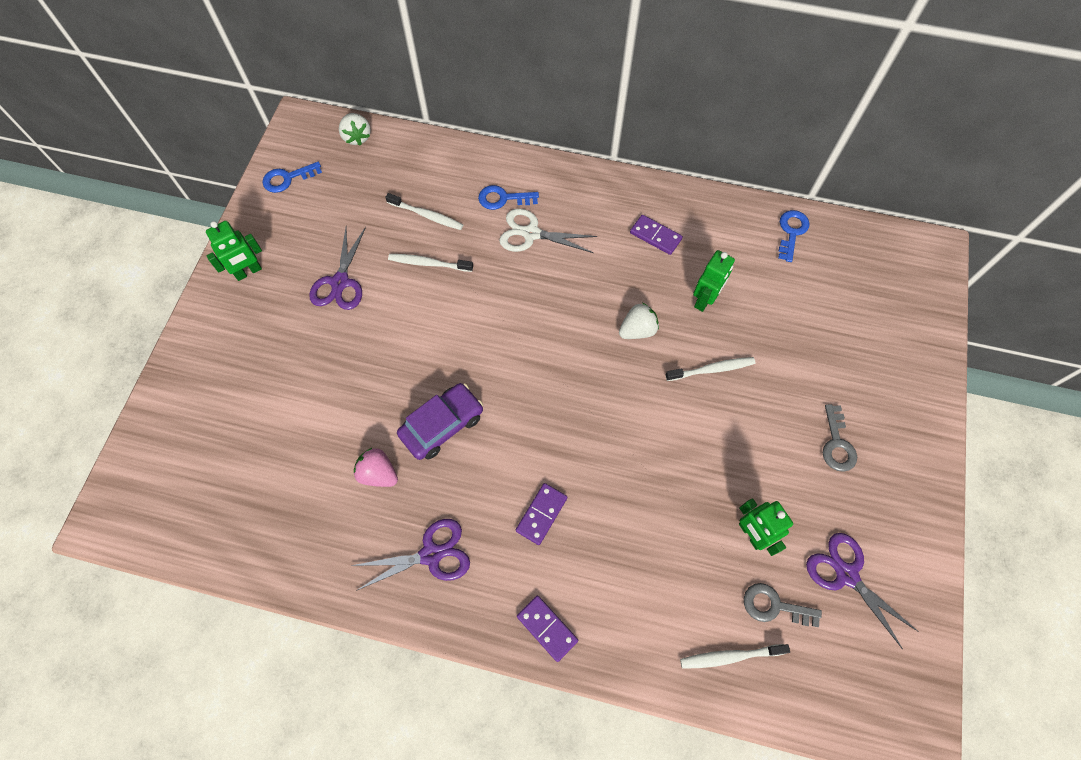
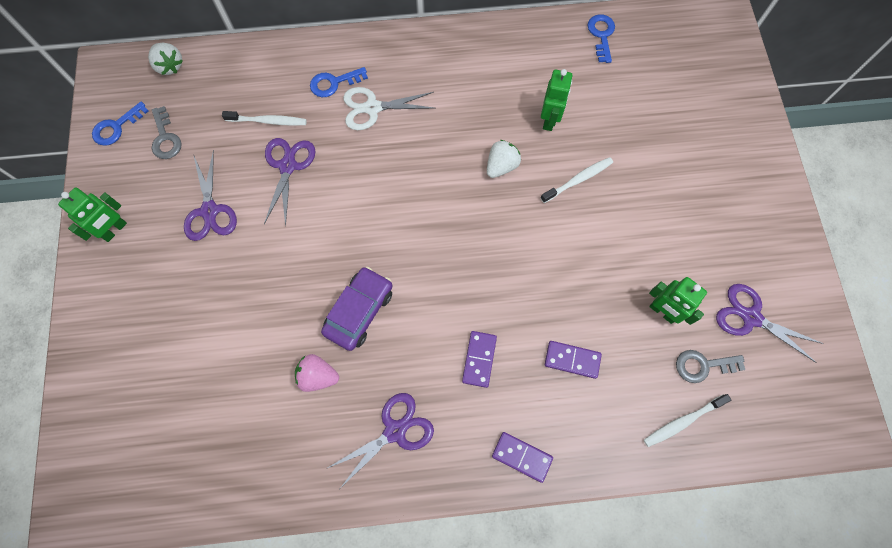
camera: 20 degrees left, 5 degrees up
white toothbrush [388,254,473,272] -> purple scissors [264,138,315,227]
purple domino [630,215,683,255] -> purple domino moved to [545,341,602,379]
grey key [823,404,857,472] -> grey key moved to [152,106,182,159]

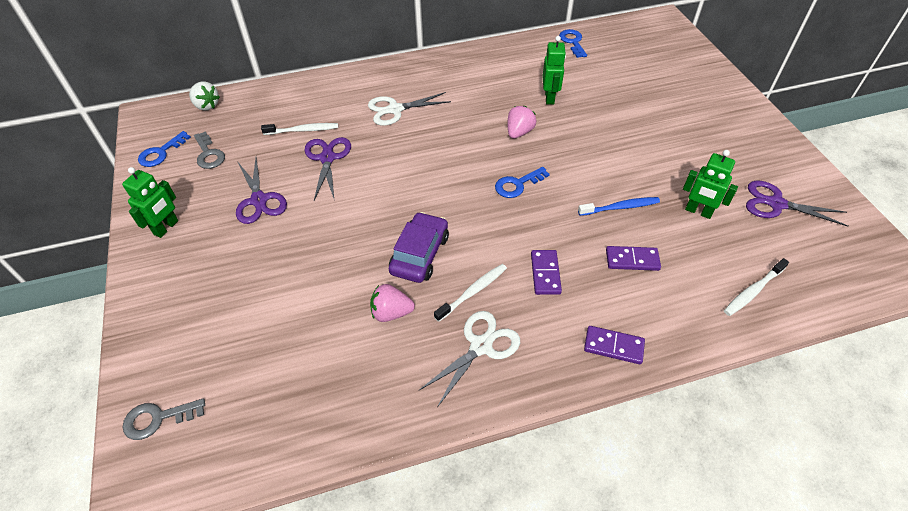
camera: 10 degrees left, 20 degrees down
blue key [310,67,368,97] -> blue key moved to [495,167,550,198]
purple scissors [326,393,434,487] -> white scissors [418,311,520,407]
white strawberry [487,140,521,178] -> pink strawberry [508,106,536,139]
white toothbrush [541,157,613,203] -> white toothbrush moved to [434,264,507,322]
grey key [676,350,745,383] -> grey key moved to [123,398,205,440]
none -> blue toothbrush [578,197,660,216]

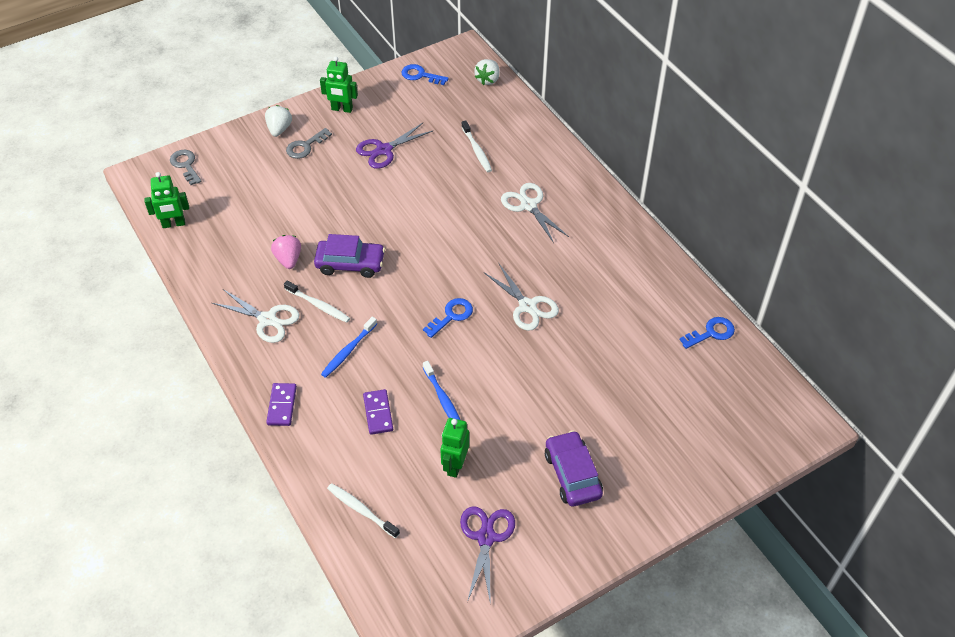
camera: 75 degrees right, 0 degrees up
grey key [194,131,225,169] -> grey key moved to [286,128,332,159]
purple scissors [304,137,351,200] -> none
blue key [495,167,550,198] -> blue key turned 90 degrees clockwise [423,298,473,338]
pink strawberry [508,106,536,139] -> white scissors [484,264,559,331]
purple domino [531,250,562,295] -> blue toothbrush [321,317,377,378]
green robot [543,36,566,105] -> green robot moved to [144,172,189,228]
none -> white strawberry [265,105,292,137]
none -> purple car [545,430,603,506]

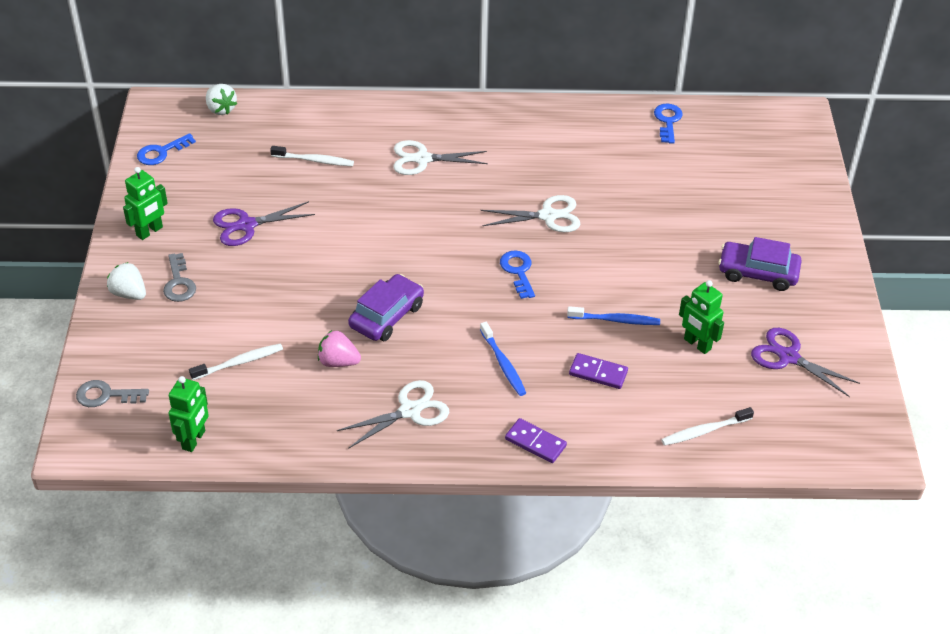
camera: 60 degrees left, 5 degrees down
white toothbrush [284,281,350,323] -> white toothbrush moved to [189,343,283,380]
purple scissors [356,122,433,169] -> purple scissors turned 75 degrees clockwise [213,201,315,246]

